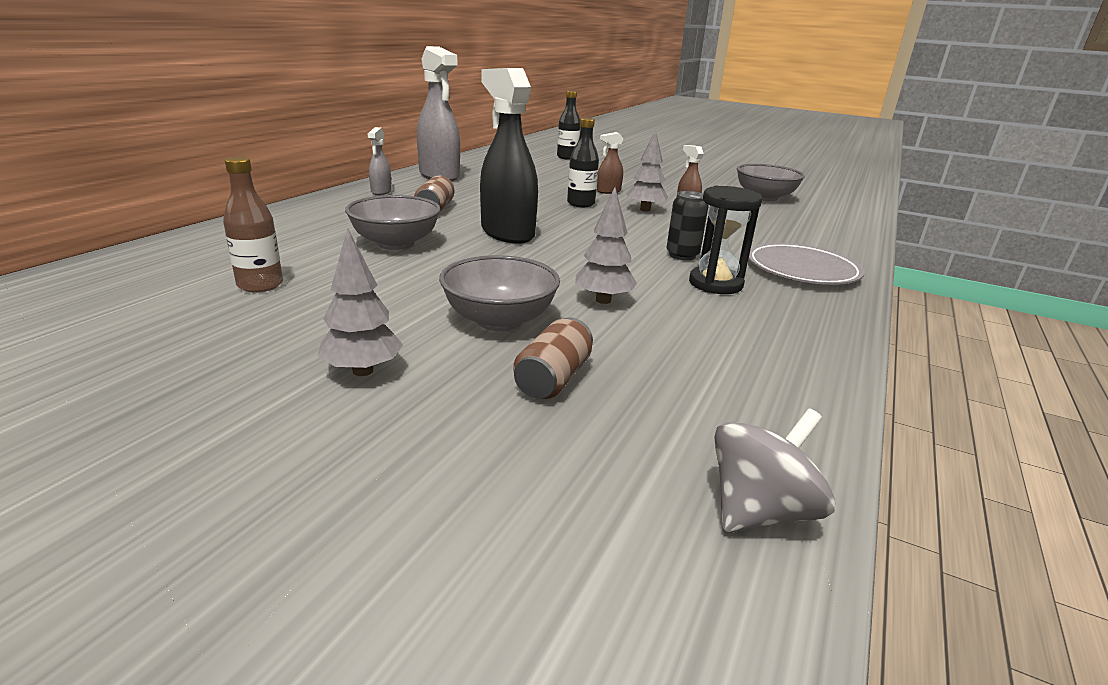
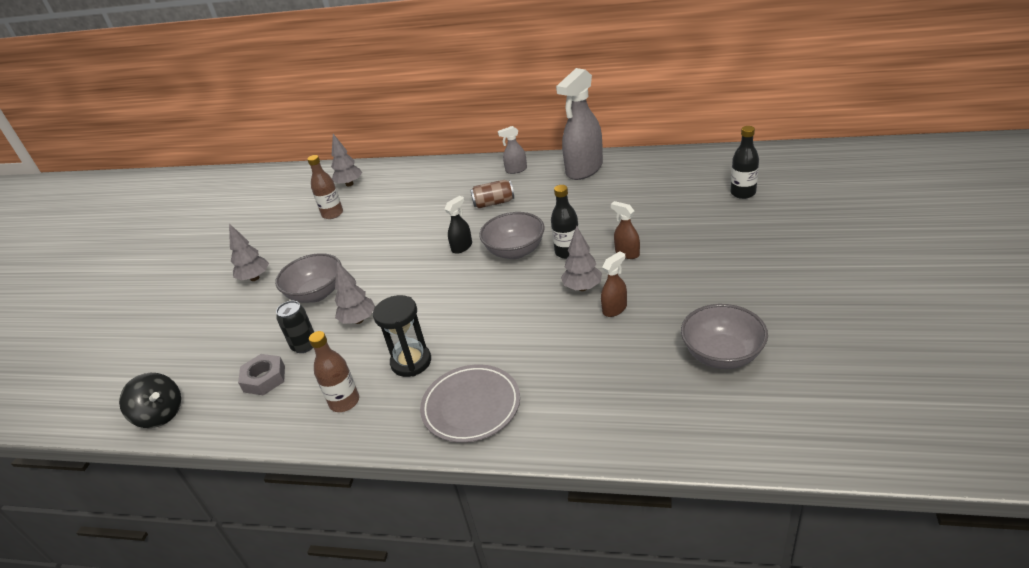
camera: 80 degrees right, 10 degrees up
grey bowl [345,195,440,250] -> grey bowl moved to [479,212,545,259]
black spray bottle [480,68,538,244] -> black spray bottle [445,196,472,254], size x0.47
brown can [513,318,593,399] -> none
black can [666,191,709,260] -> black can moved to [276,301,314,353]
grey spinning top [715,408,835,533] -> black spinning top [119,373,181,428]
none -> grey nut [238,354,285,395]
none -> brown bottle [309,331,359,412]
none -> grey tree [331,134,362,186]

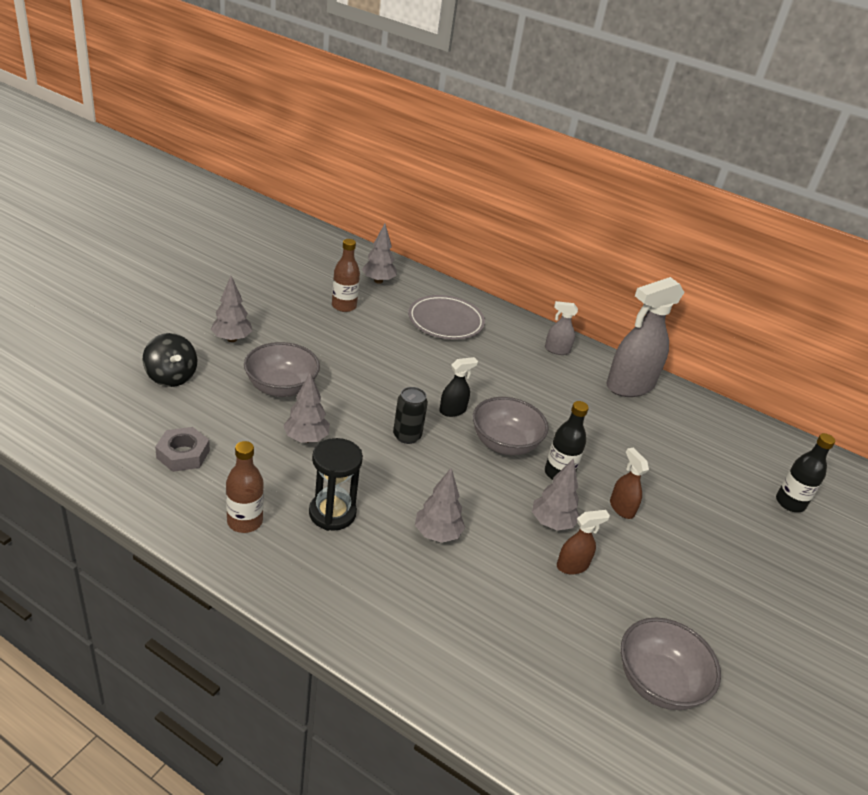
camera: 10 degrees right, 0 degrees up
black spinning top [119,373,181,428] -> black spinning top moved to [143,333,197,387]
black can [276,301,314,353] -> black can moved to [393,387,428,444]
grey plate [420,364,520,443] -> grey plate moved to [408,295,485,340]
brown can [470,180,514,208] -> none
none -> grey tree [415,467,465,543]

